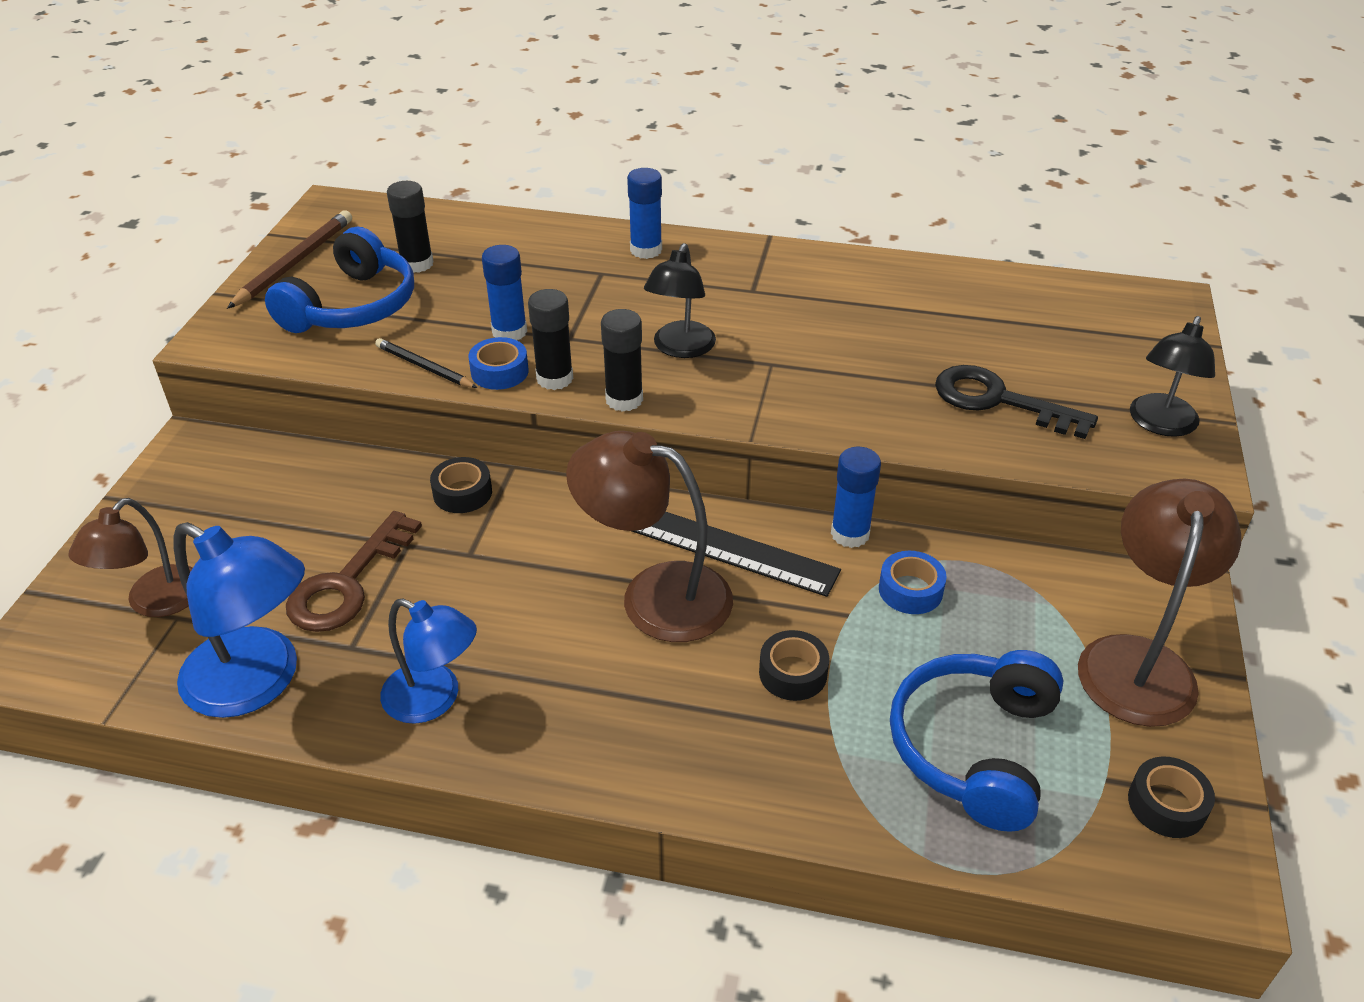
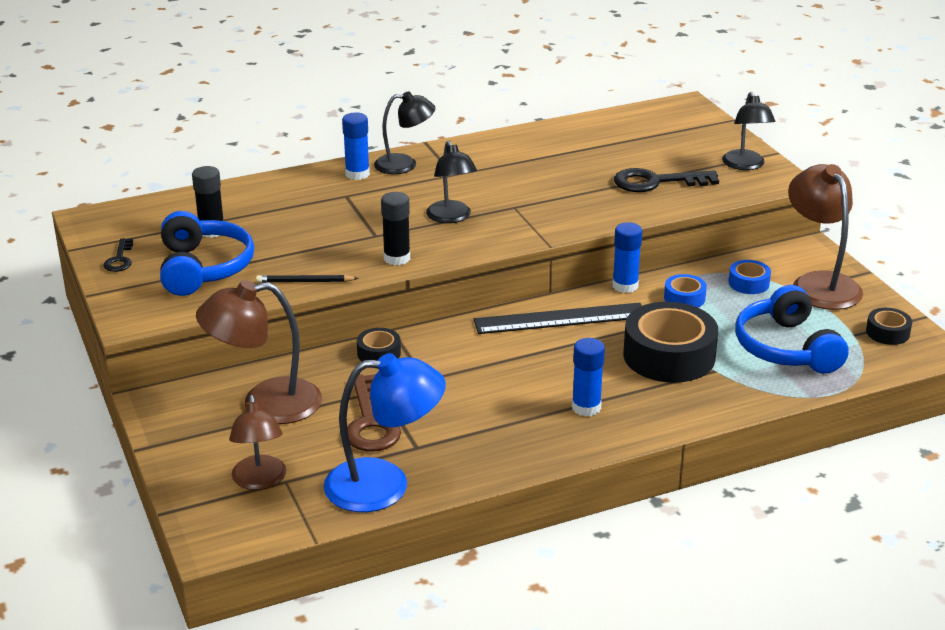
camera: 35 degrees left, 10 degrees down
brown pencil [227,210,352,309] -> black key [103,238,133,272]
blue lamp [380,599,477,724] -> none
blue tape [468,337,529,390] -> blue tape moved to [729,260,771,294]
blue glue stick [482,245,527,340] -> blue glue stick moved to [572,338,605,417]
brown lamp [566,431,733,642] -> brown lamp moved to [196,280,322,424]
black glue stick [601,309,643,412] -> none
black tape [759,630,829,701] -> black tape [623,302,718,383], size x2.10
none -> black lamp [374,91,435,174]

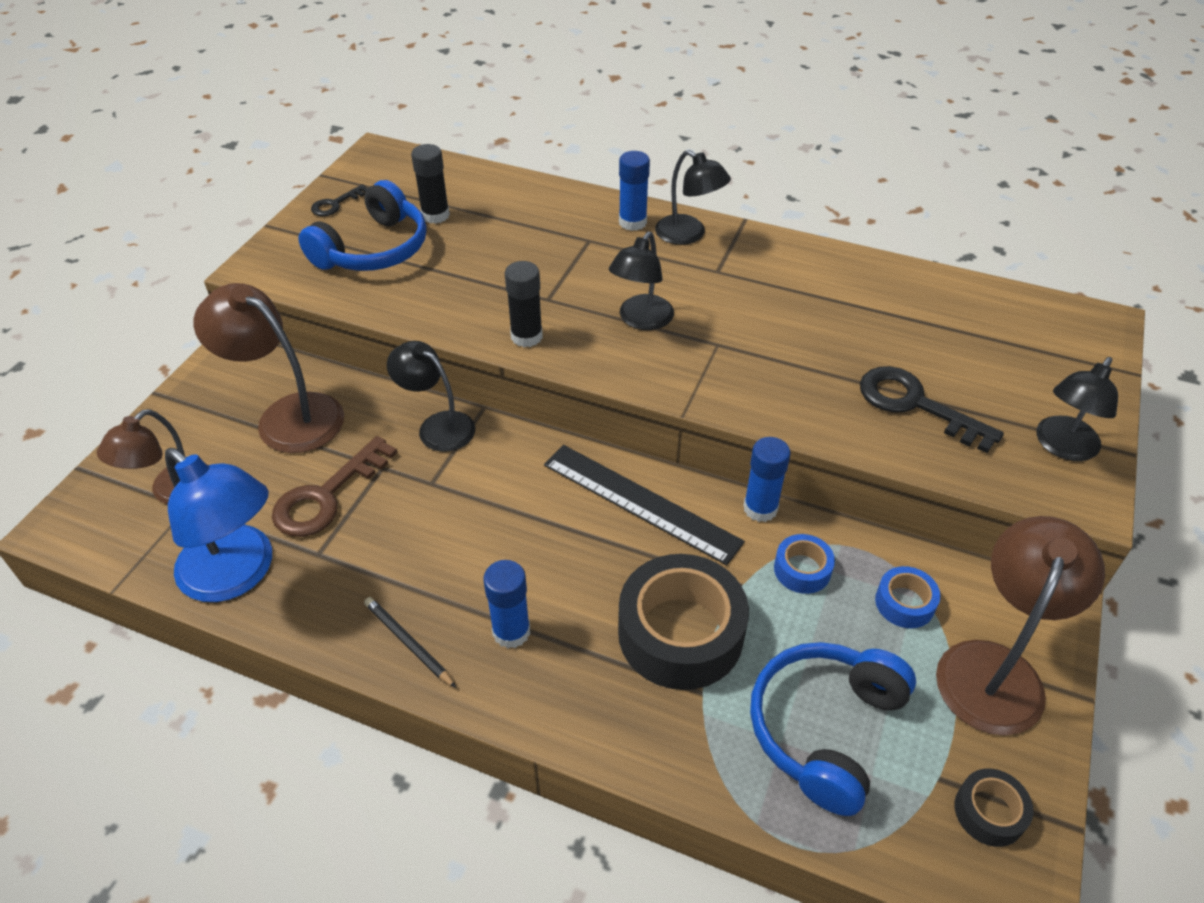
camera: 45 degrees right, 15 degrees up
black pencil [256,275,359,283] -> black pencil moved to [364,597,456,688]
black tape [357,328,401,361] -> black lamp [387,341,475,452]

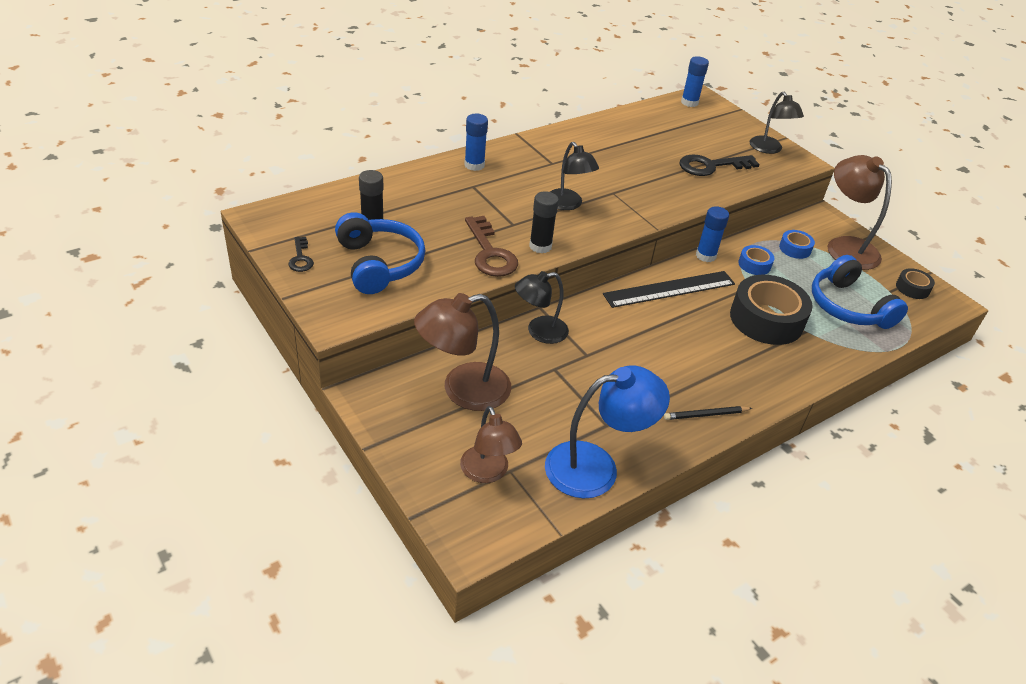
camera: 60 degrees left, 5 degrees down
brown key [272,436,397,537] -> brown key moved to [465,216,518,277]
blue glue stick [483,560,530,648] -> blue glue stick moved to [681,56,709,107]
black lamp [655,150,731,245] -> none

